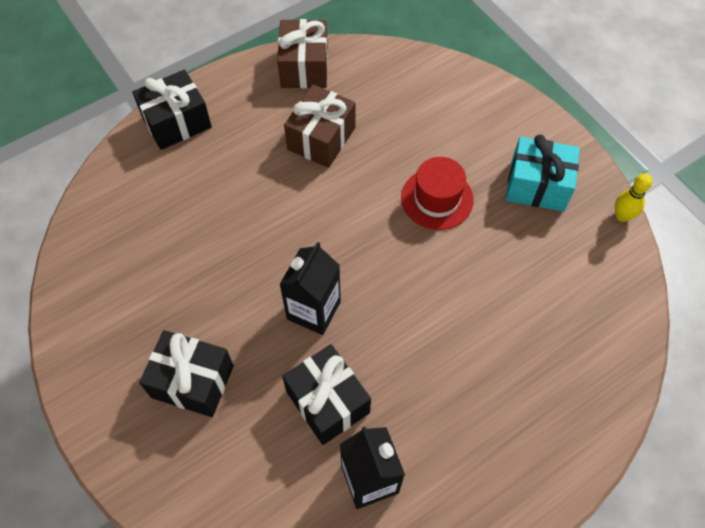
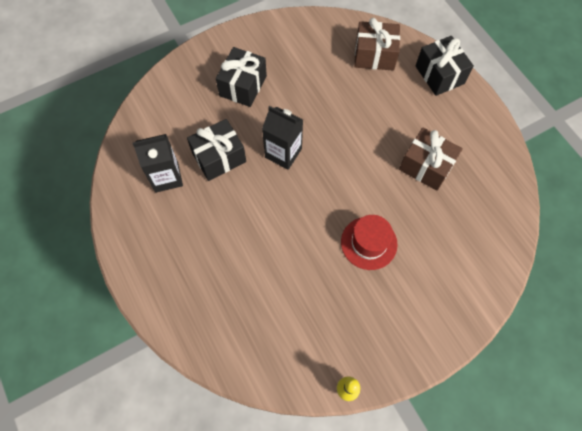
camera: 95 degrees right, 5 degrees up
brown gift [277,19,328,89] -> brown gift moved to [354,18,400,70]
turquoise gift [506,134,580,212] -> none

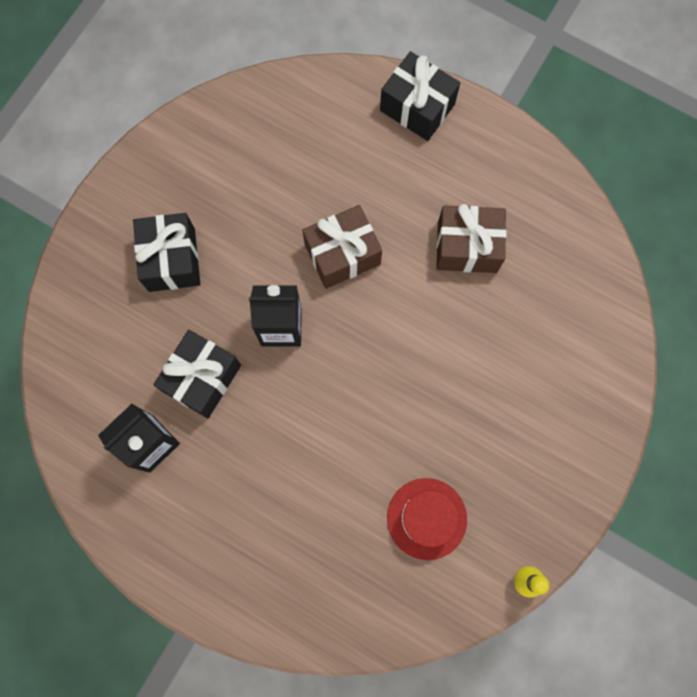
camera: 30 degrees left, 10 degrees up
red hat [341,215,398,270] -> red hat moved to [387,478,467,560]
brown gift [354,18,400,70] -> brown gift moved to [302,205,382,289]

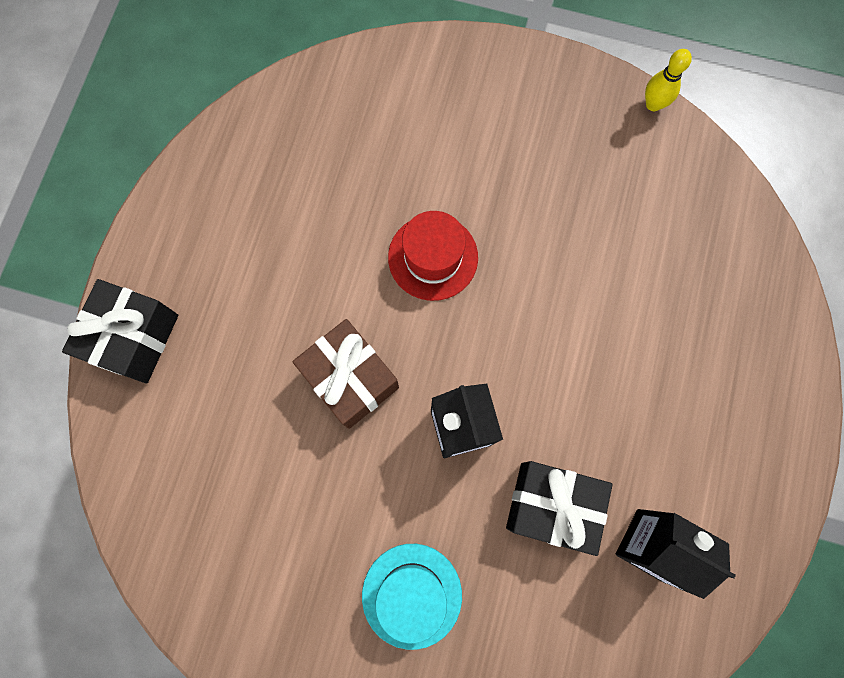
camera: 105 degrees left, 0 degrees up
black gift [133,213,200,292] -> turquoise hat [362,544,462,650]
red hat [387,478,467,560] -> red hat moved to [388,211,478,301]
brown gift [436,204,507,273] -> none

